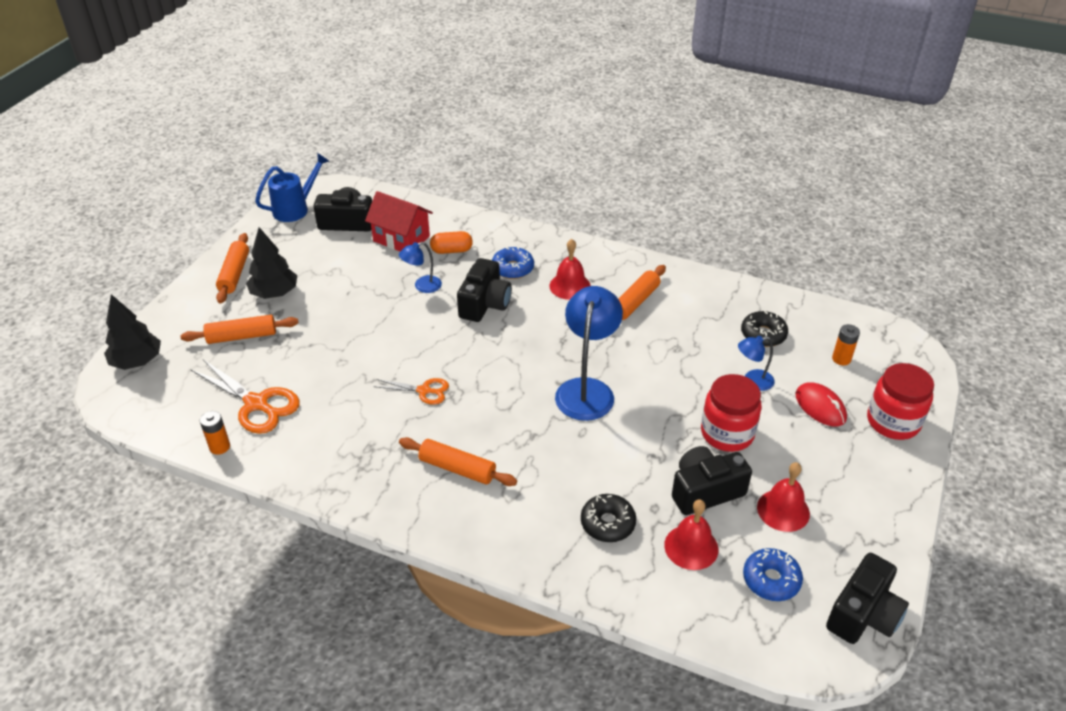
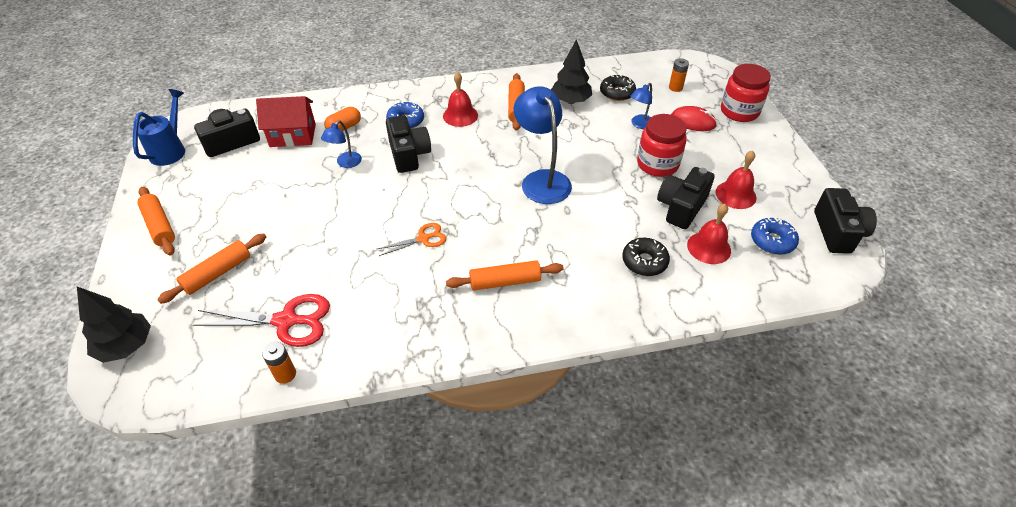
camera: 35 degrees left, 5 degrees up
orange scissors [190,360,300,434] -> red scissors [193,294,330,347]
black tree [246,227,297,299] -> black tree moved to [551,39,592,104]

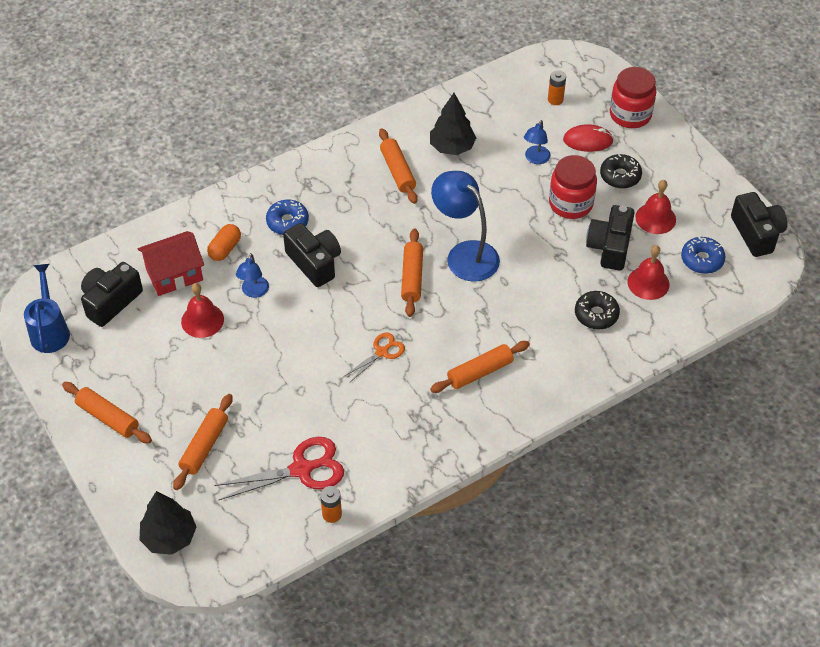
camera: 20 degrees left, 5 degrees up
red bell [443,72,478,127] -> red bell moved to [181,283,224,338]
black donut [600,74,636,101] -> black donut moved to [600,154,642,189]
none -> orange rolling pin [401,229,423,317]

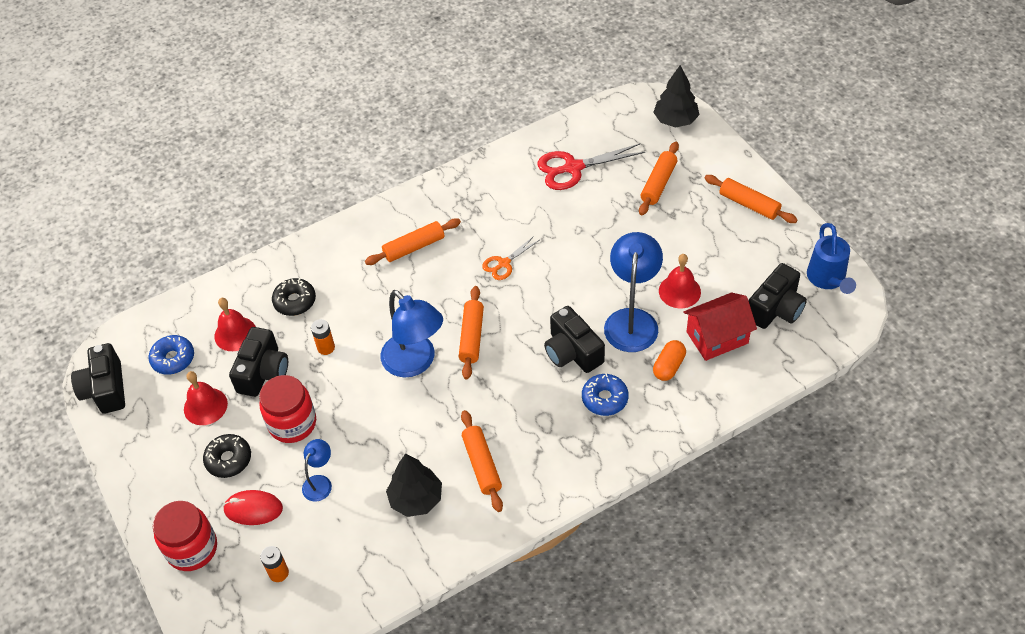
camera: 175 degrees left, 0 degrees up
blue lamp [236,253,269,298] -> blue lamp [604,232,663,352], size x1.95
orange battery [320,486,342,523] -> orange battery moved to [311,319,335,355]

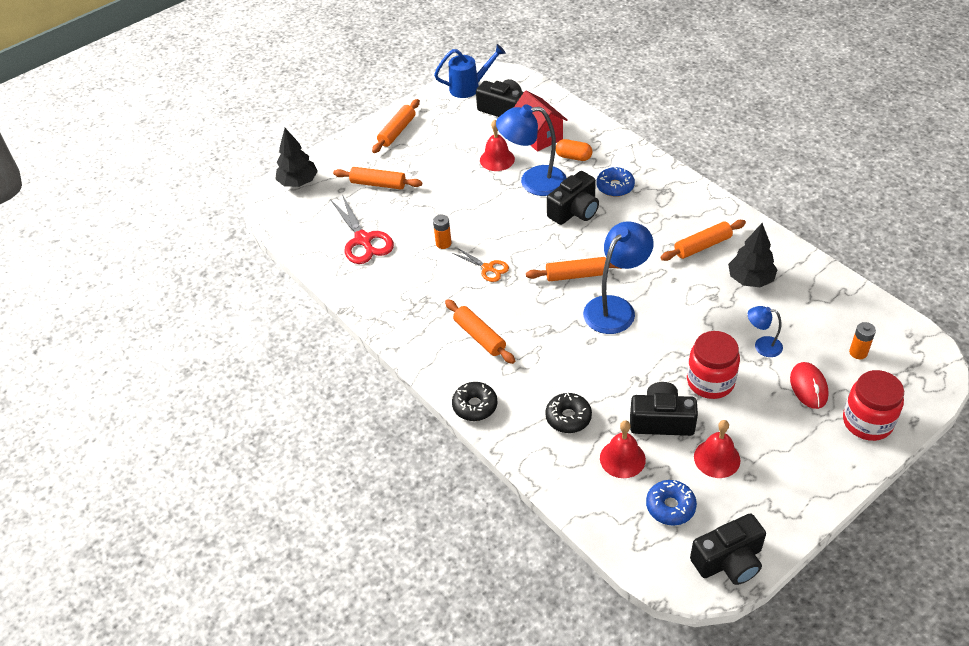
camera: 100 degrees left, 5 degrees down
black donut [203,434,251,478] -> black donut moved to [452,382,497,421]
orange battery [311,319,335,355] -> orange battery moved to [433,215,452,249]

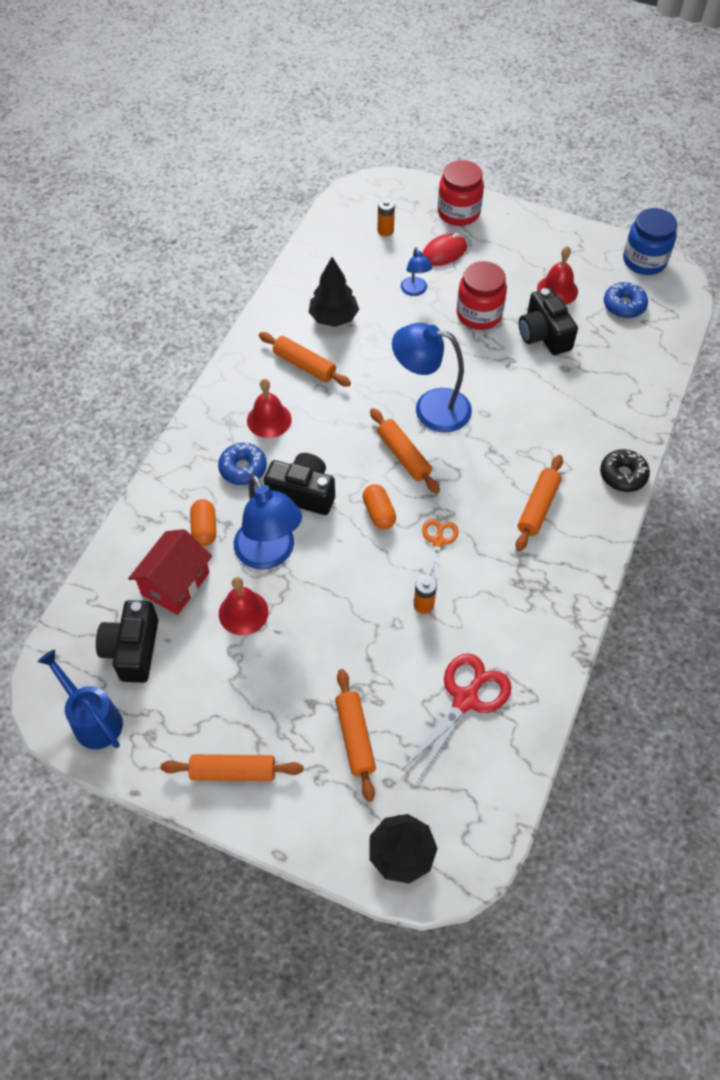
camera: 120 degrees left, 10 degrees up
black donut [545,392,592,433] -> none
red bell [600,420,646,478] -> red bell moved to [247,379,292,438]
black camera [690,513,766,585] -> blue jar [623,208,677,275]
none -> orange capsule [362,484,396,530]

